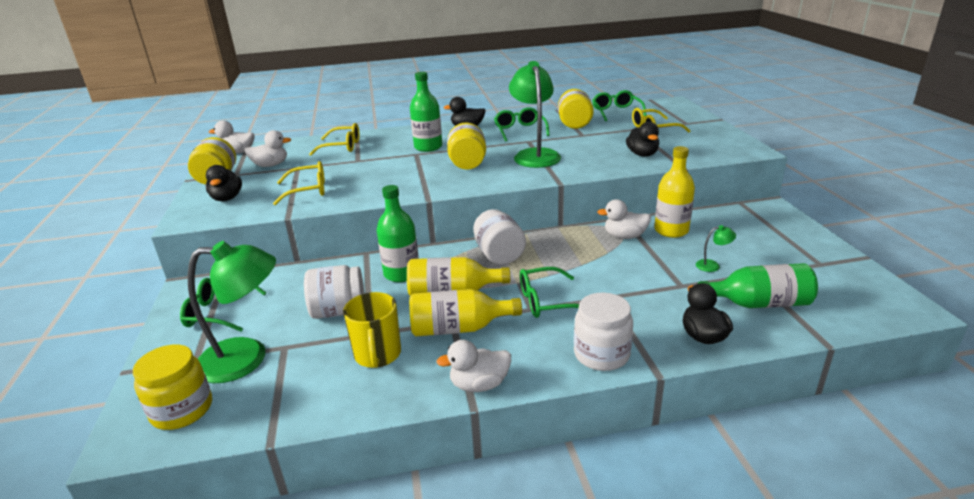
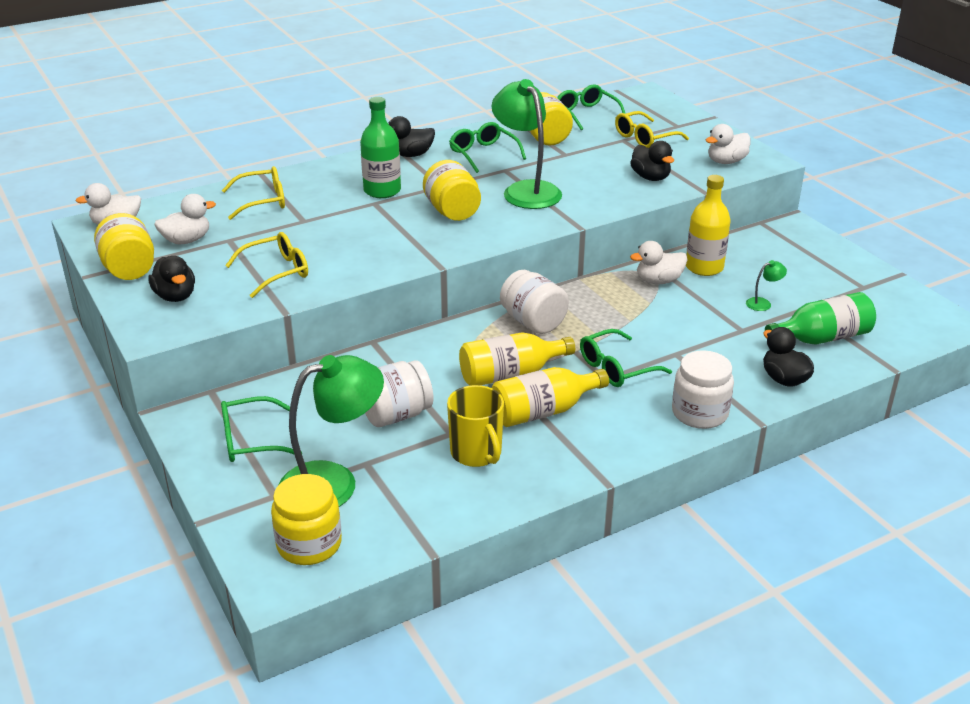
camera: 20 degrees left, 5 degrees up
green bottle [377,185,419,282] -> none
white duck [436,340,511,392] -> white duck moved to [706,124,751,164]

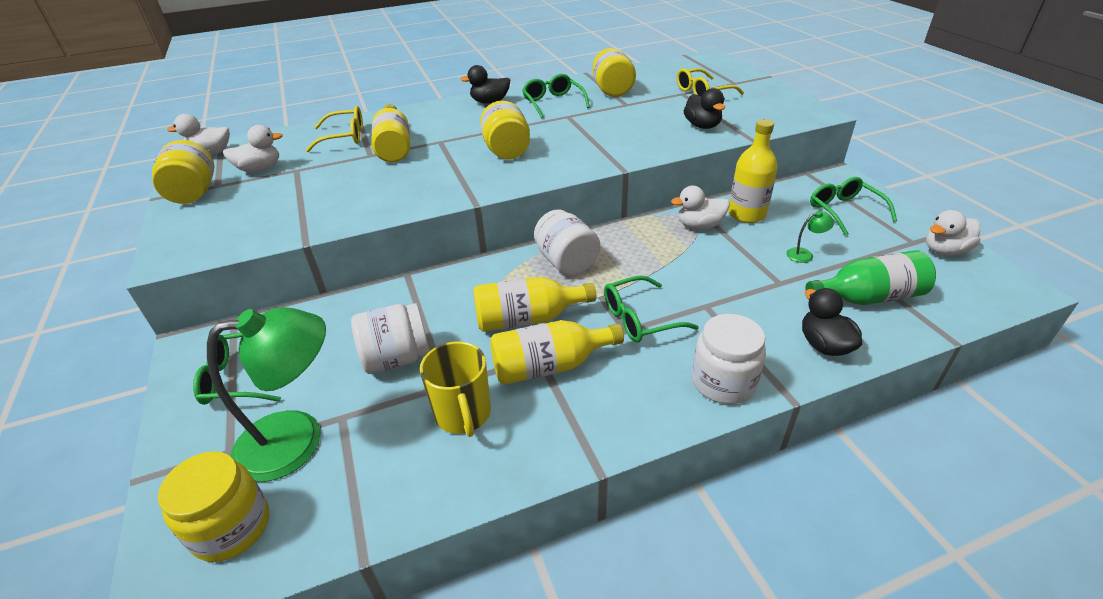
camera: 10 degrees right, 5 degrees up
black duck [148,256,195,302] -> none
yellow glasses [225,232,308,298] -> none
green bottle [360,97,401,198] -> none
green lamp [492,79,562,209] -> none
green glasses [557,84,625,130] -> green glasses moved to [810,177,897,236]
white duck [706,124,751,164] -> white duck moved to [926,210,980,255]
none -> yellow bottle [371,104,410,162]

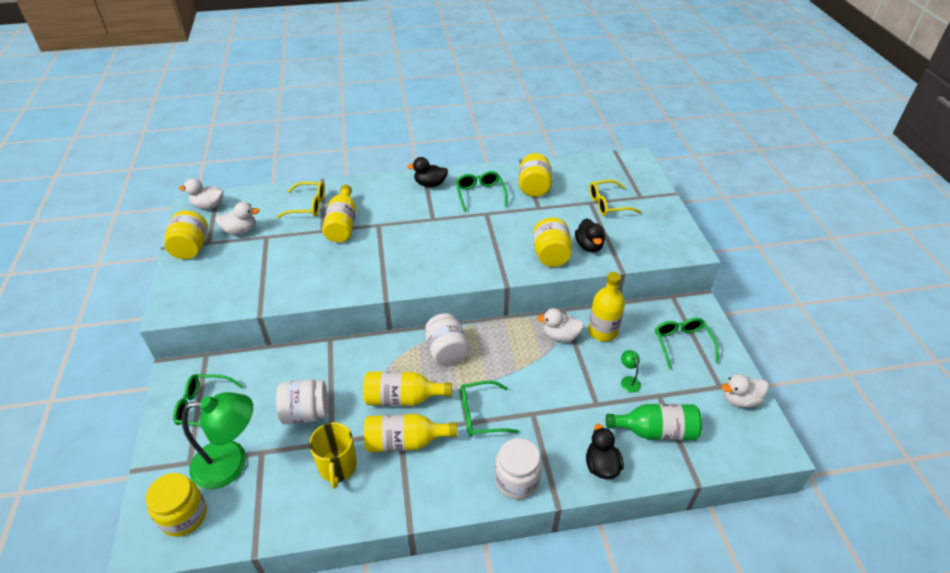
camera: 10 degrees right, 5 degrees up
yellow jar [480,101,530,159] -> yellow jar moved to [533,217,572,267]
green lamp [786,211,834,263] -> green lamp turned 105 degrees counterclockwise [621,350,641,393]

